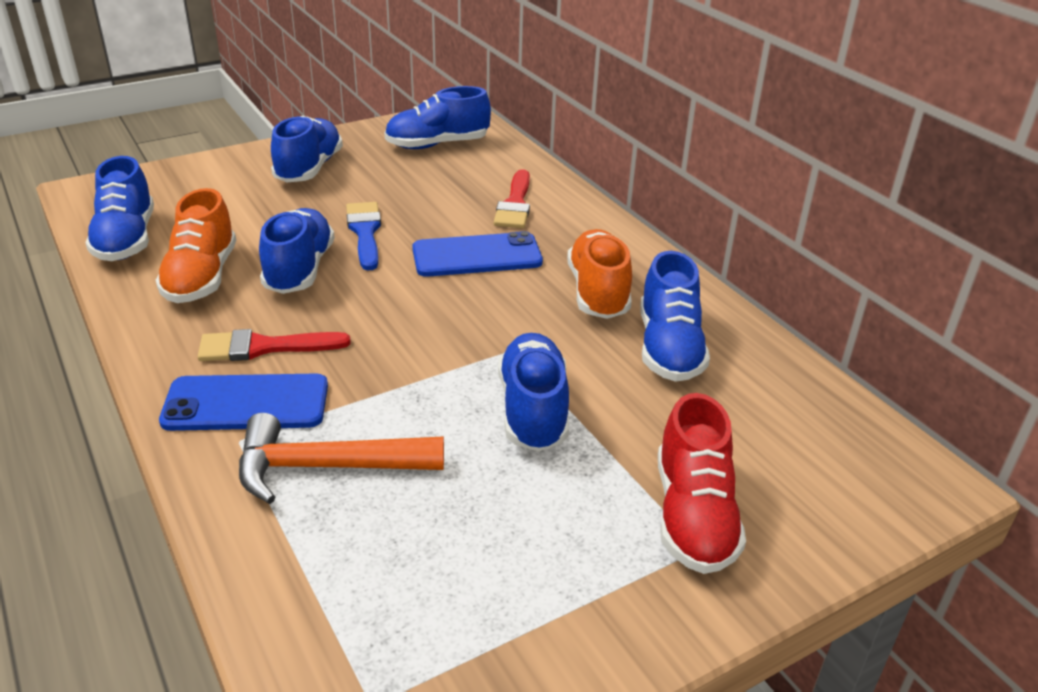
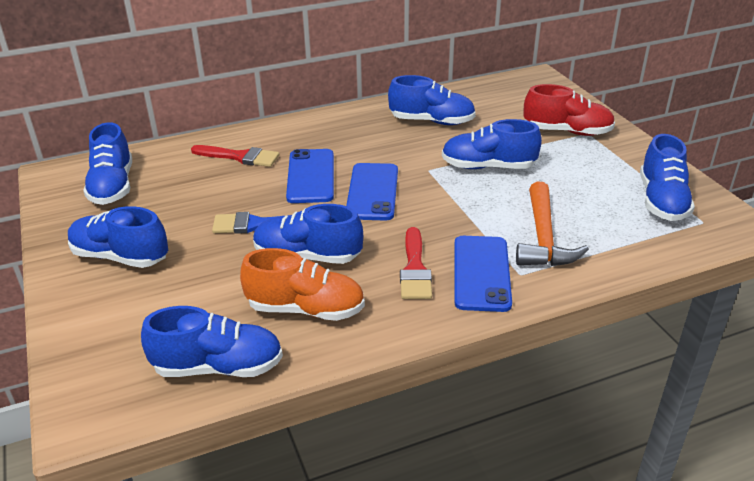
camera: 80 degrees left, 0 degrees up
orange shoe [567,229,632,319] -> none
none -> blue phone [346,163,398,221]
none -> blue shoe [640,134,695,221]

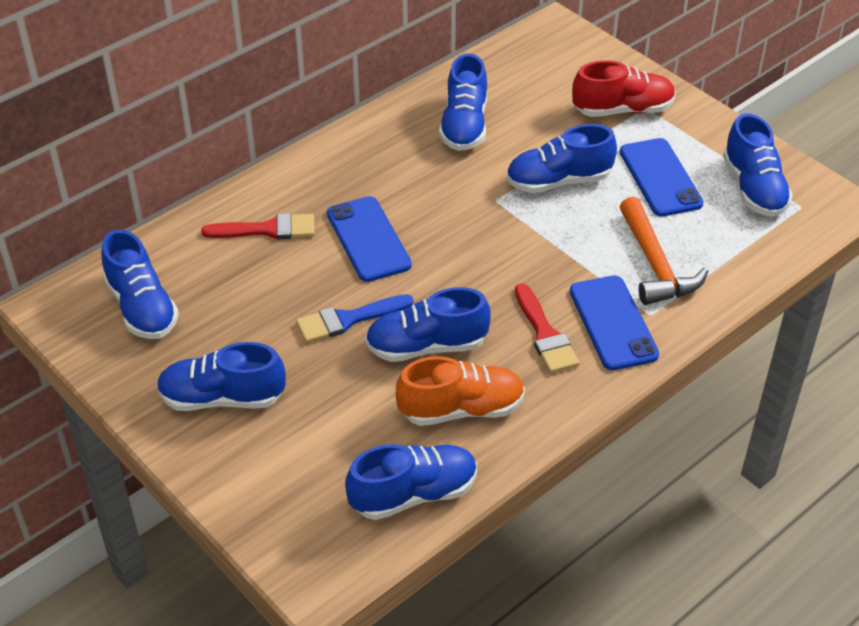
camera: 20 degrees left, 10 degrees up
blue phone [346,163,398,221] -> blue phone moved to [620,138,704,217]
blue shoe [388,75,476,125] -> blue shoe turned 105 degrees clockwise [439,53,487,151]

